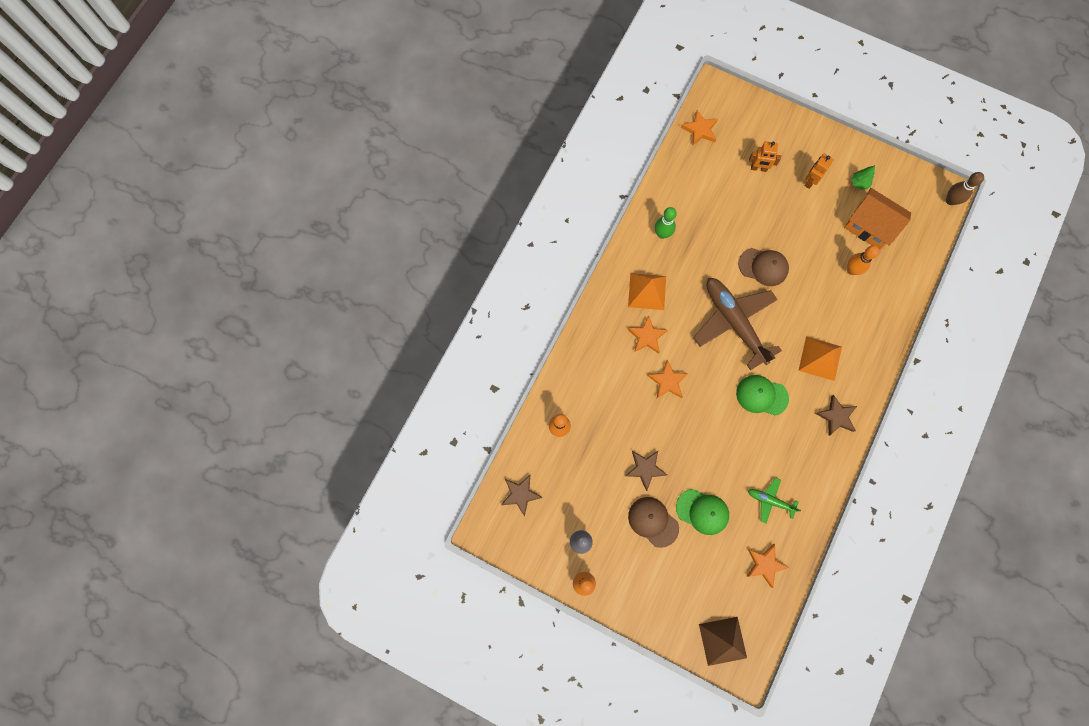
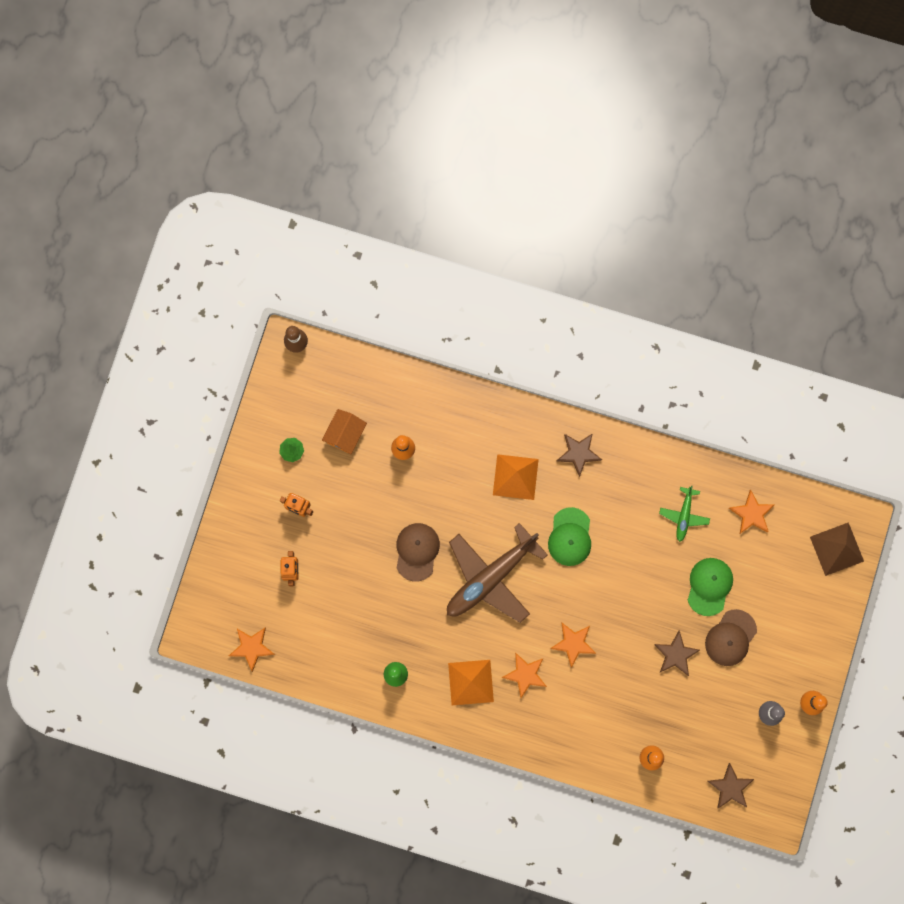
camera: 100 degrees left, 5 degrees up
orange house [844,188,911,250] -> orange house [322,409,367,454], size x0.66

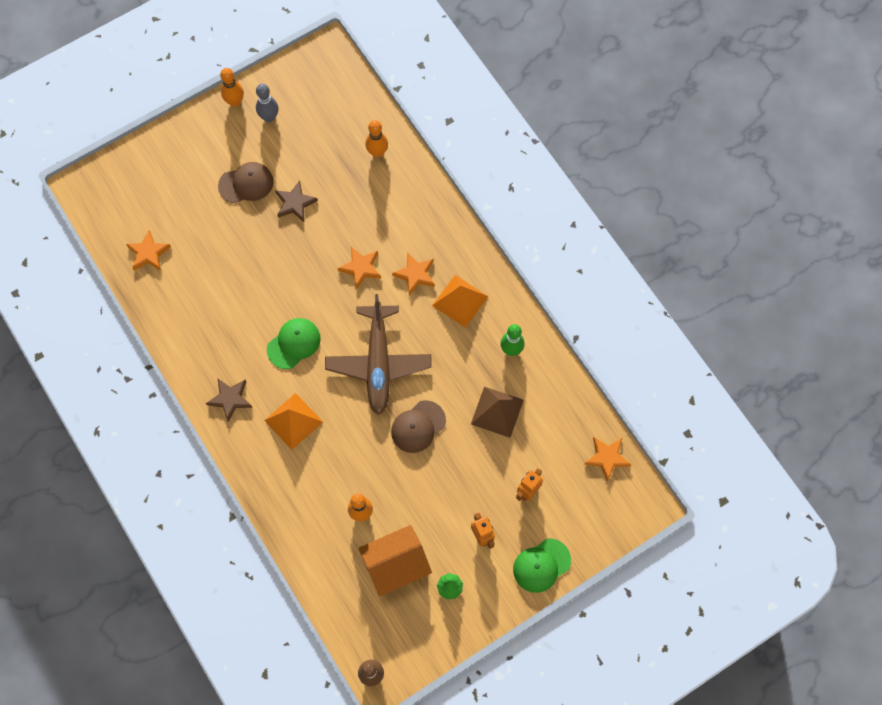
camera: 140 degrees left, 10 degrees down
orange house [322,409,367,454] -> orange house [359,525,432,596], size x1.52
brown plane [447,523,548,623] -> brown plane turned 90 degrees clockwise [325,294,432,415]
green plane [659,485,710,542] -> none
green cap [688,558,733,616] -> green cap moved to [513,539,571,593]
brown star [708,763,754,809] -> none
brown pyramid [810,522,864,576] -> brown pyramid moved to [471,387,524,438]

